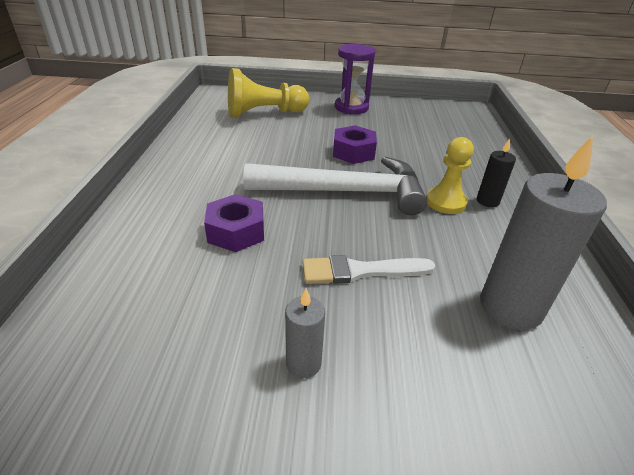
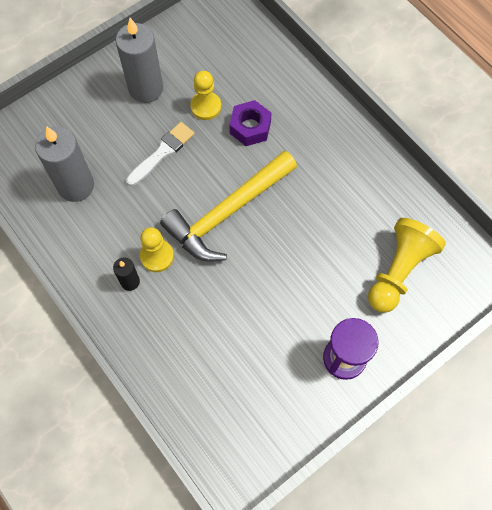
camera: 140 degrees right, 30 degrees up
white hammer [243,156,427,215] -> yellow hammer [160,150,297,262]
grey candle [285,288,325,378] -> grey candle [116,18,163,103], size x2.00
purple nut [333,125,377,164] -> none
none -> yellow pawn [190,71,221,120]

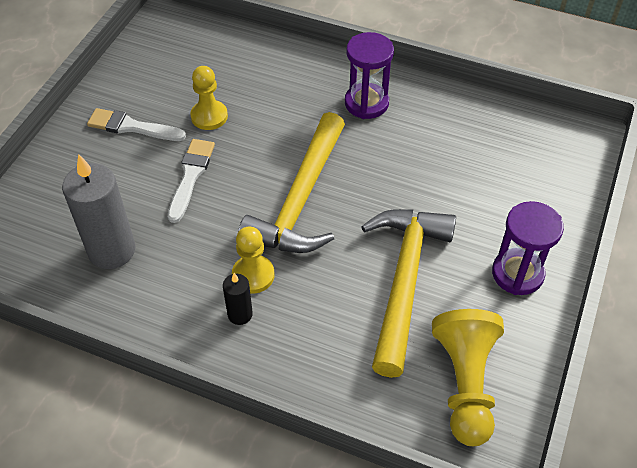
camera: 30 degrees left, 15 degrees down
grey candle [116,18,163,103] -> white brush [87,108,186,141]
purple nut [229,100,272,146] -> none
yellow pawn [368,218,446,312] -> yellow pawn moved to [432,309,504,446]
none -> purple hourglass [345,32,394,119]
none -> yellow hammer [361,209,456,378]

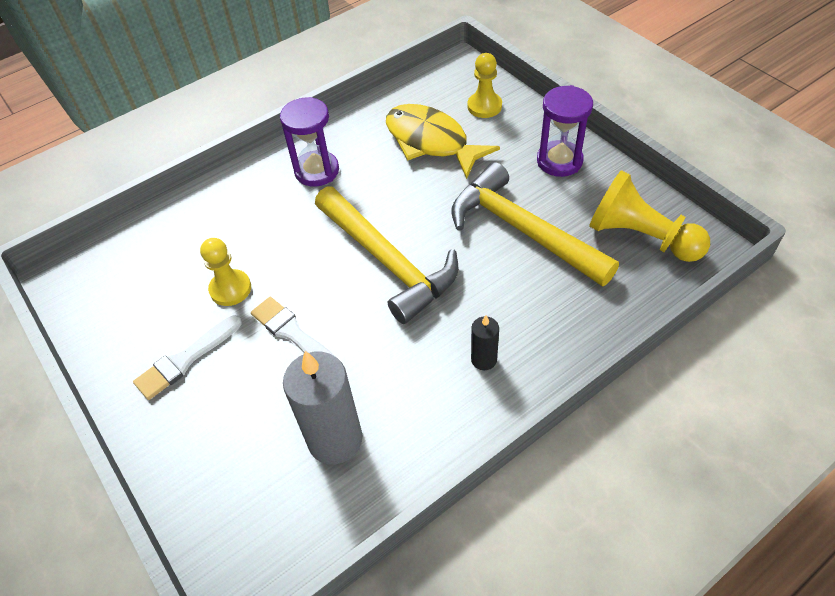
camera: 55 degrees left, 0 degrees up
yellow pawn [232,227,275,293] -> yellow pawn moved to [468,53,502,118]
none -> yellow fish [386,104,500,179]

